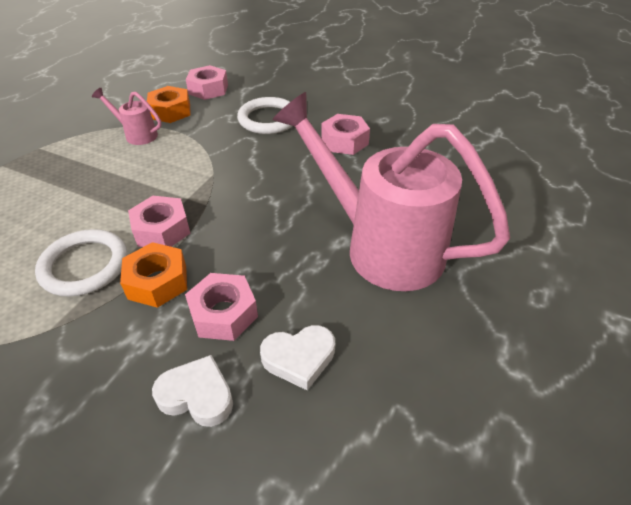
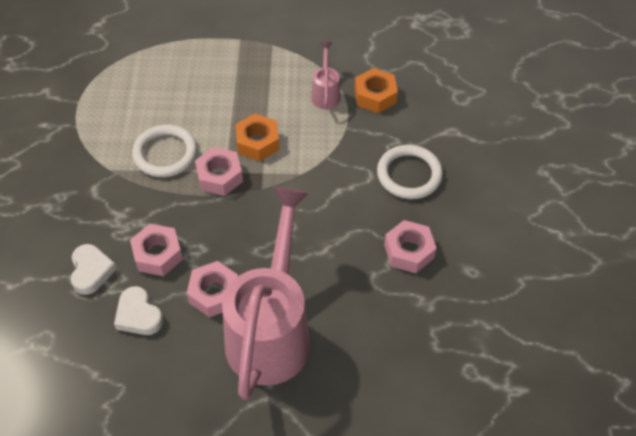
camera: 65 degrees right, 10 degrees up
orange nut [120,242,187,308] -> orange nut moved to [235,114,279,161]
pink nut [186,65,228,100] -> pink nut moved to [187,261,238,317]

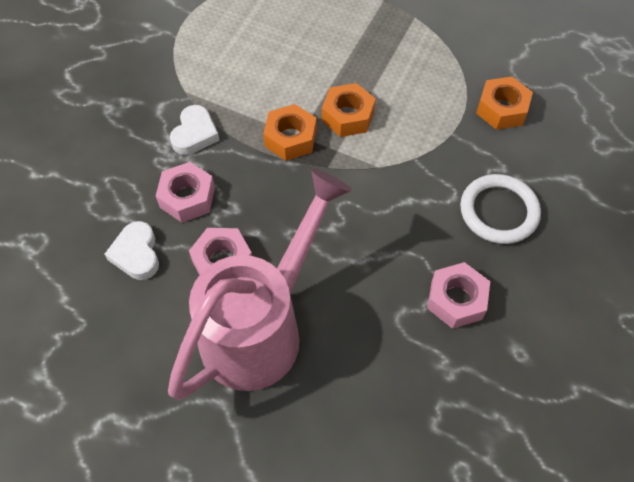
camera: 25 degrees right, 5 degrees up
white heart [71,244,117,295] -> white heart moved to [170,105,220,155]
white ring [132,124,197,177] -> none
pink nut [195,147,243,196] -> orange nut [263,104,316,161]
pink watering can [311,42,341,109] -> none

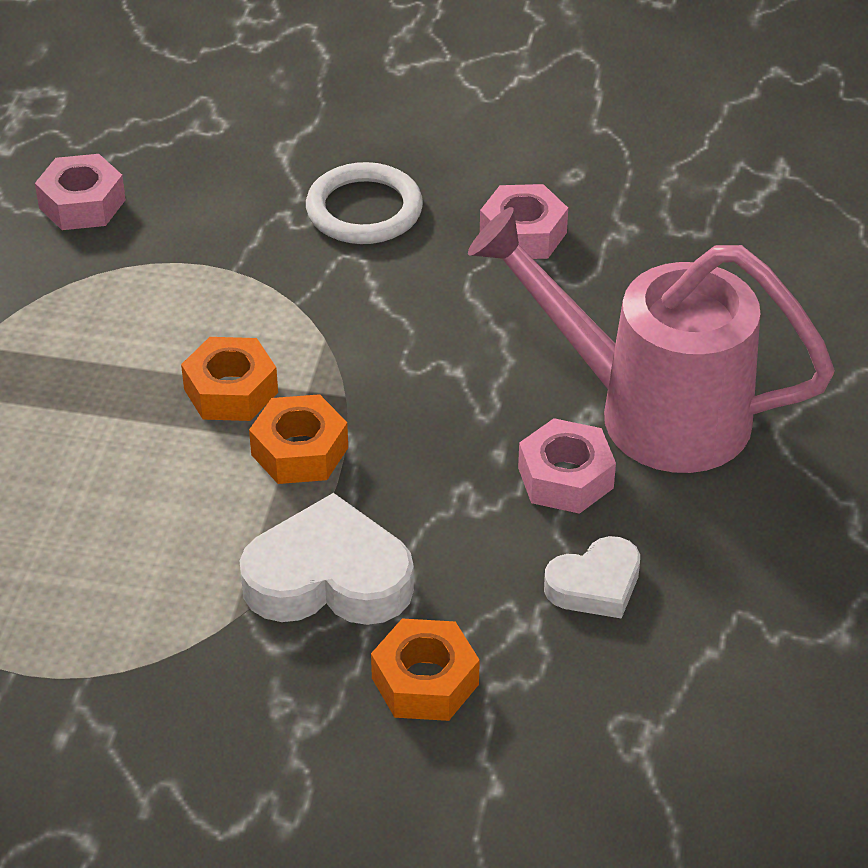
camera: 105 degrees left, 15 degrees down
pink nut [156,162,215,223] -> pink nut moved to [35,154,126,230]
white heart [170,105,220,155] -> white heart [240,493,414,625], size x1.67
orange nut [476,76,533,130] -> orange nut moved to [371,618,480,721]

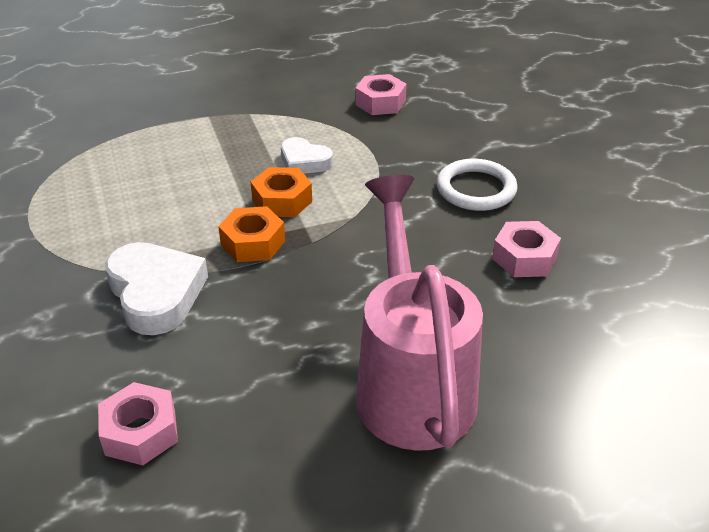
camera: 60 degrees right, 5 degrees down
orange nut [371,618,480,721] -> none
pink nut [518,418,616,514] -> pink nut moved to [98,382,178,465]
white heart [544,536,640,619] -> white heart moved to [281,137,333,174]

